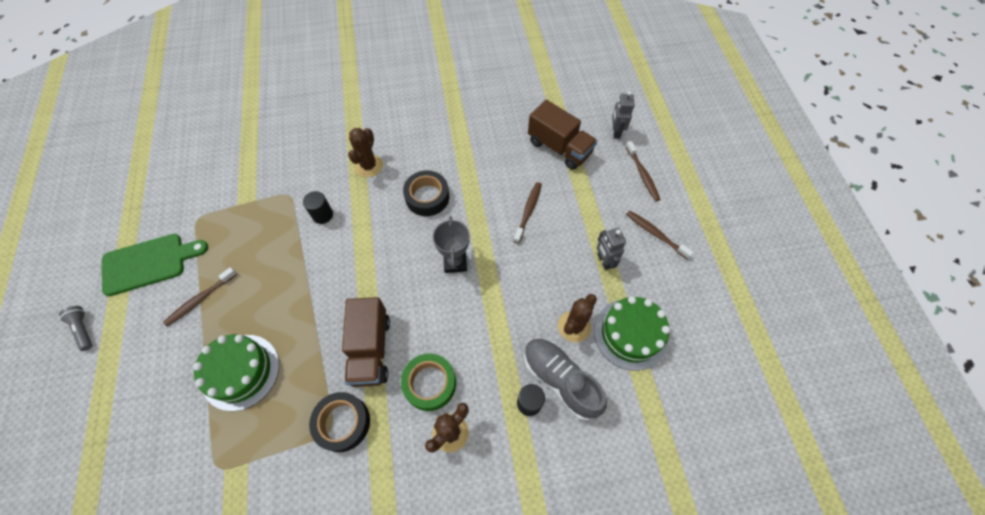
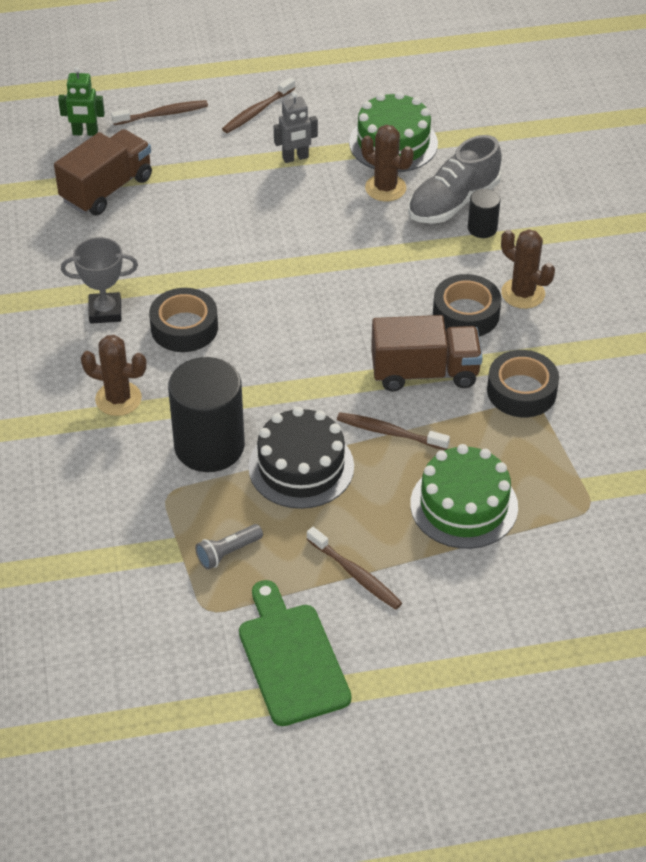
camera: 90 degrees left, 15 degrees down
grey flashlight [59,306,92,351] -> grey flashlight moved to [195,524,263,570]
black cylinder [303,191,333,224] -> black cylinder [168,357,245,472], size x2.10
green tape [401,354,456,411] -> black tape [433,274,501,337]
grey trophy [433,216,470,273] -> grey trophy moved to [61,237,138,324]
brown toothbrush [513,182,542,244] -> brown toothbrush moved to [337,412,450,450]
grey robot [612,91,635,139] -> green robot [58,66,105,136]
none -> black cake [248,407,354,509]

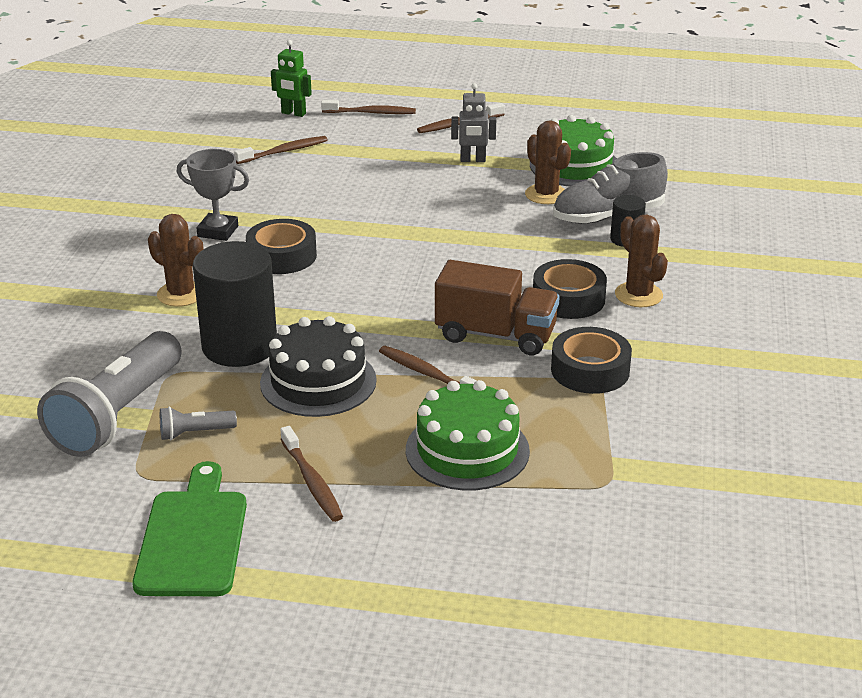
camera: 20 degrees right, 15 degrees down
brown truck [54,129,152,215] -> brown toothbrush [234,136,328,164]
none -> grey flashlight [37,331,182,457]

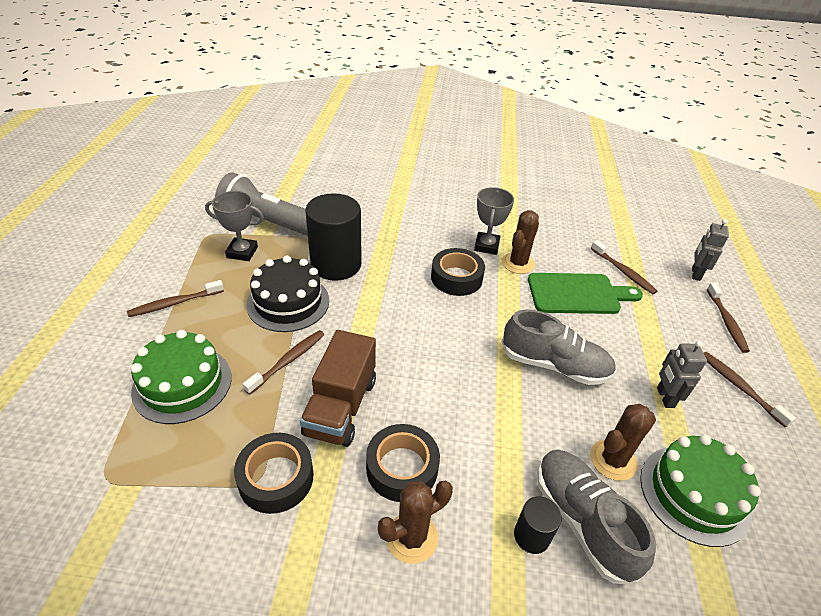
camera: 85 degrees right, 10 degrees up
green cutting board [132,461,247,596] -> green cutting board moved to [528,273,643,314]
brown cactus [148,214,204,307] -> brown cactus moved to [502,210,539,274]
grey flashlight [160,407,237,440] -> grey trophy [205,191,264,261]
green robot [271,40,312,117] -> grey robot [692,219,729,281]
none -> grey shoe [502,309,616,385]

